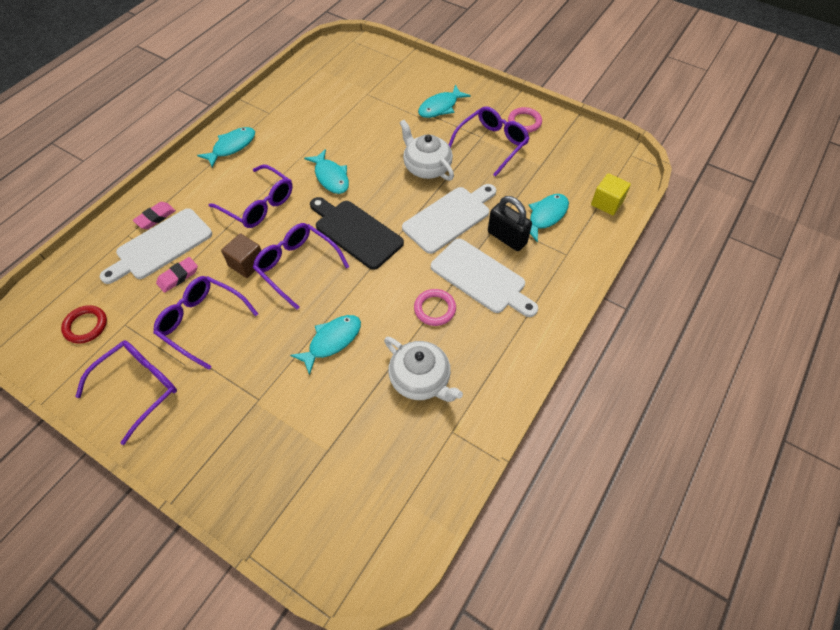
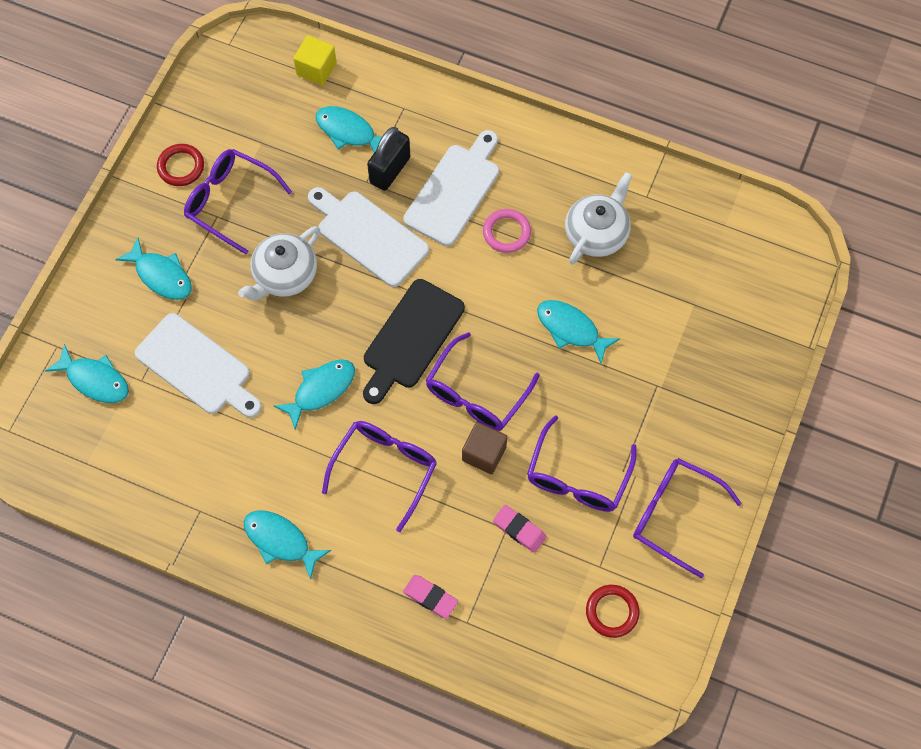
camera: 100 degrees left, 10 degrees up
white cutting board [100,208,212,284] -> white cutting board moved to [135,313,262,418]
pink ring [508,107,542,133] -> red ring [157,144,204,186]
none -> turquoise fish [45,344,129,403]

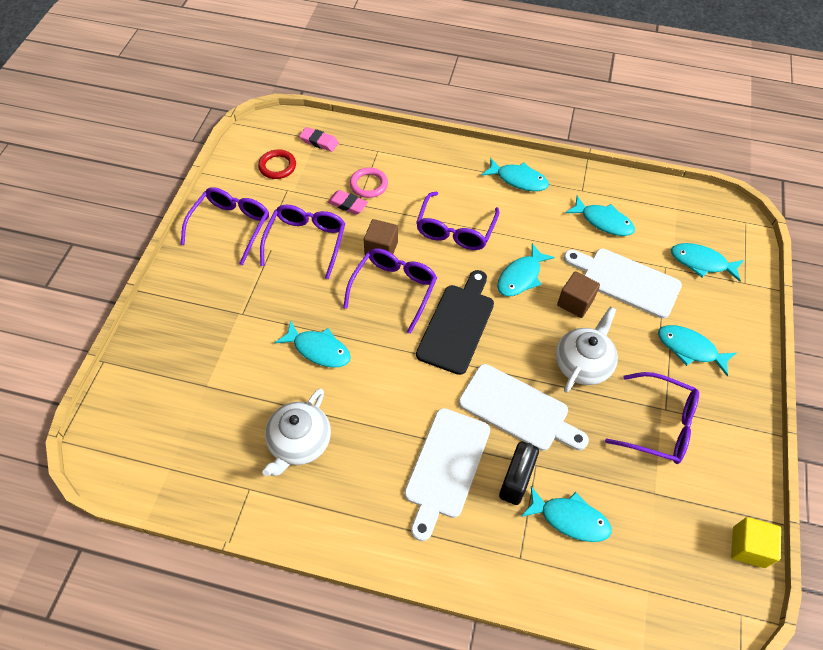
camera: 170 degrees right, 10 degrees down
red ring [157,144,204,186] -> none
yellow cube [293,35,337,86] -> yellow cube moved to [731,517,781,568]
pink eraser [403,575,458,619] -> pink eraser moved to [299,127,339,152]
pink ring [483,209,531,253] -> pink ring moved to [350,167,388,198]
purple glasses [633,458,742,578] -> purple glasses turned 90 degrees counterclockwise [181,187,269,265]
none -> brown cube [557,271,600,318]
none -> turquoise fish [565,196,635,236]

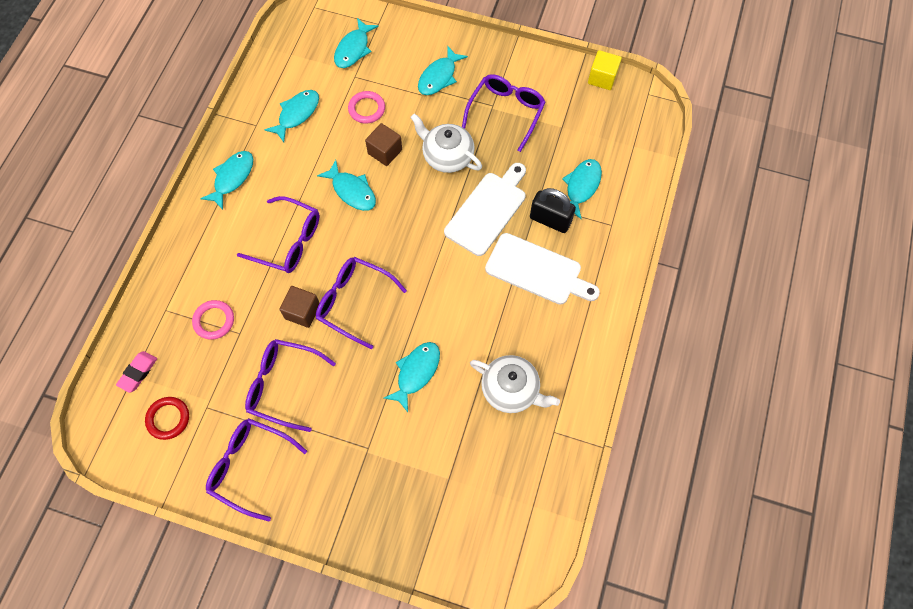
camera: 85 degrees left, 10 degrees up
pink eraser [328,190,368,215] -> none
black cutting board [416,270,494,375] -> none
white cutting board [564,249,682,319] -> pink ring [348,91,385,124]

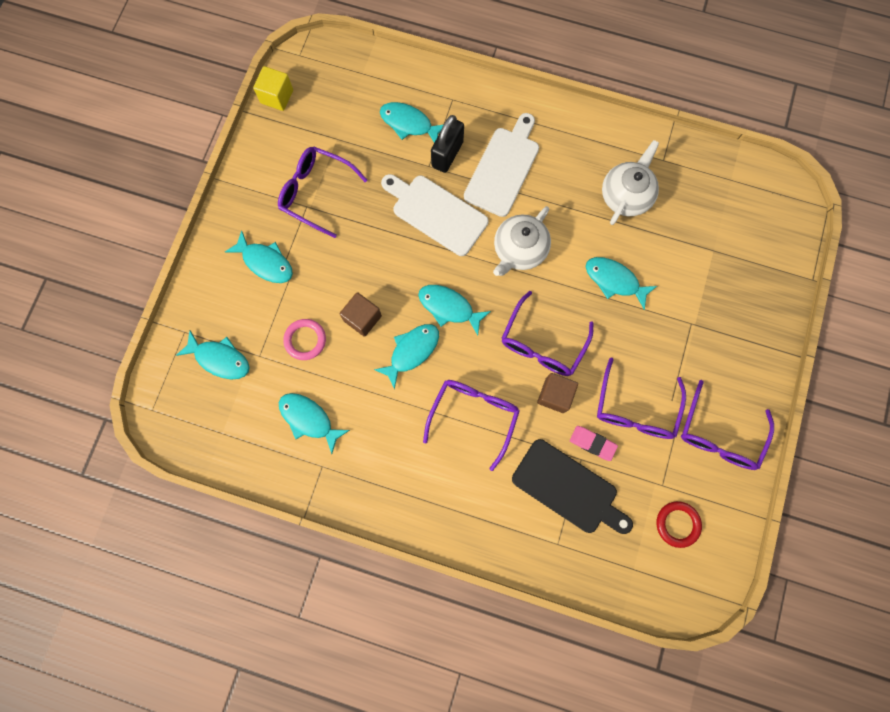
camera: 90 degrees left, 10 degrees up
pink eraser [116,351,157,393] -> pink eraser moved to [570,426,618,461]
pink ring [192,300,234,340] -> black cutting board [512,439,633,534]
turquoise fish [200,151,253,210] -> turquoise fish moved to [418,285,491,335]
white teapot [410,113,482,173] -> white teapot moved to [493,206,551,276]

